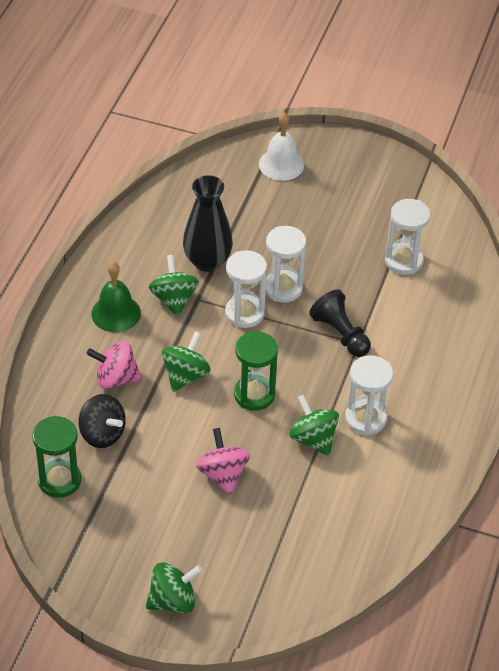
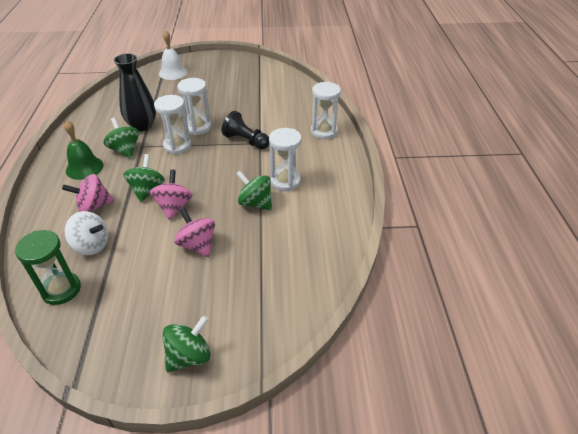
camera: 20 degrees left, 5 degrees down
black spinning top [78,394,126,448] -> white spinning top [64,211,108,255]
green hourglass [234,331,278,411] -> none
white hourglass [385,199,430,275] -> white hourglass moved to [311,81,341,139]
none -> pink spinning top [150,170,192,220]

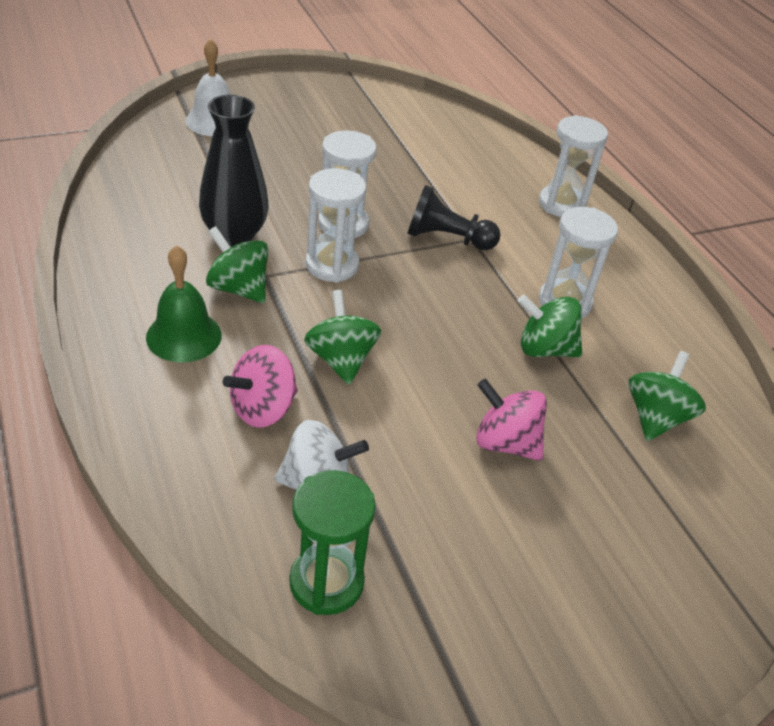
camera: 25 degrees left, 0 degrees up
pink spinning top [150,170,192,220] -> none
green spinning top [162,315,210,372] -> green spinning top moved to [629,351,706,441]

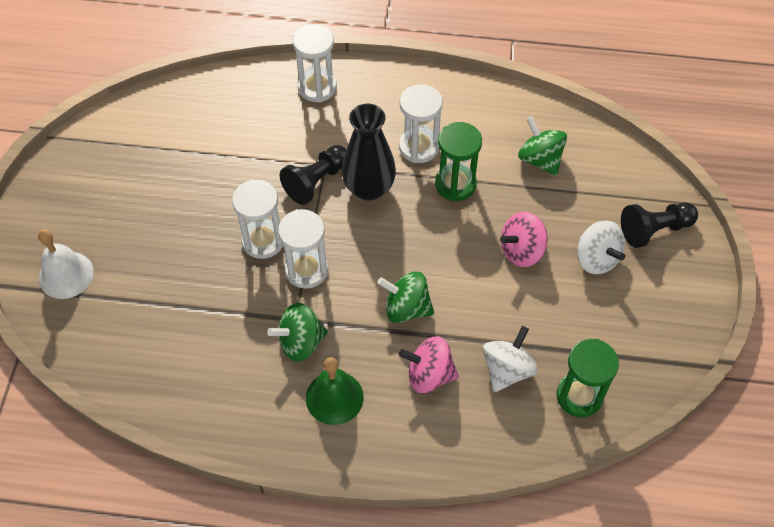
camera: 55 degrees left, 15 degrees up
black vase [199,95,269,247] -> black vase moved to [342,104,396,201]
pink spinning top [223,345,298,428] -> pink spinning top turned 105 degrees clockwise [399,337,459,393]
green spinning top [518,295,582,357] -> green hourglass [435,122,482,201]
none -> white spinning top [577,221,625,274]
none -> black pawn [621,202,698,248]

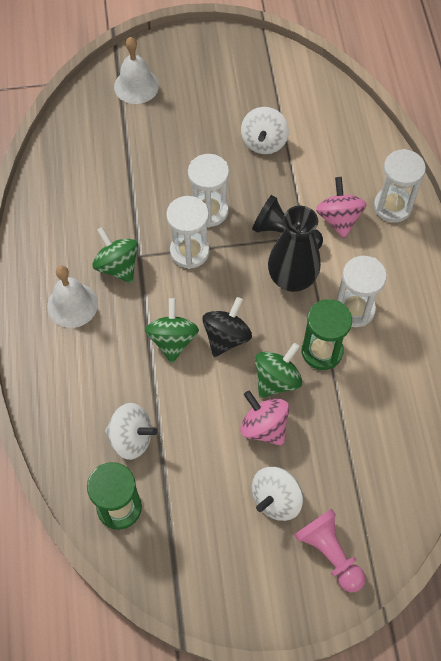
camera: 75 degrees right, 5 degrees up
green bell [306,357,364,425] -> white bell [47,266,98,328]
pink spinning top [399,337,459,393] -> pink spinning top moved to [316,177,367,239]
green spinning top [518,116,567,176] -> green spinning top moved to [255,343,302,398]
black pawn [621,202,698,248] -> pink pawn [294,508,365,592]
none -> black spinning top [202,297,252,357]
none -> white spinning top [241,107,289,154]

